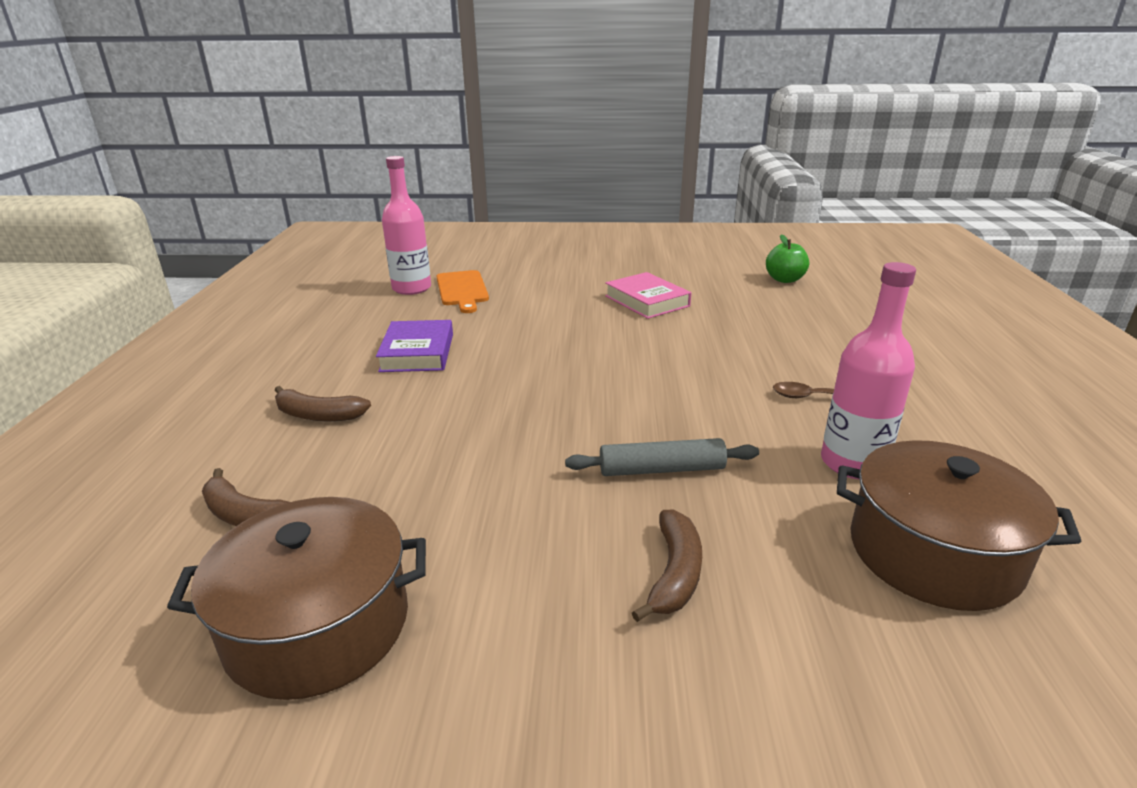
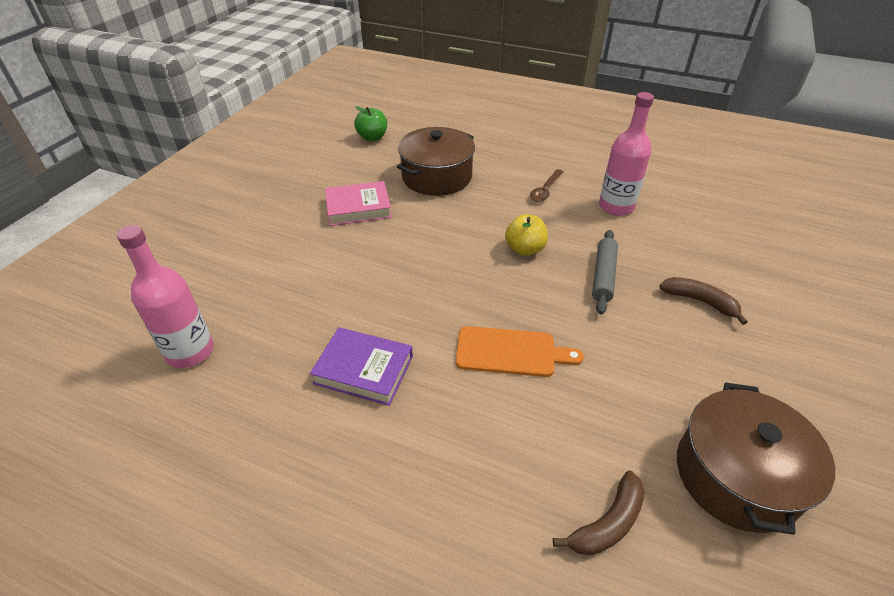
camera: 70 degrees left, 15 degrees up
brown banana [275,386,371,421] -> none
orange cutting board [436,270,489,313] -> orange cutting board moved to [456,326,584,377]
brown pot [837,440,1082,611] -> brown pot moved to [397,127,475,196]
none -> yellow apple [505,214,548,256]

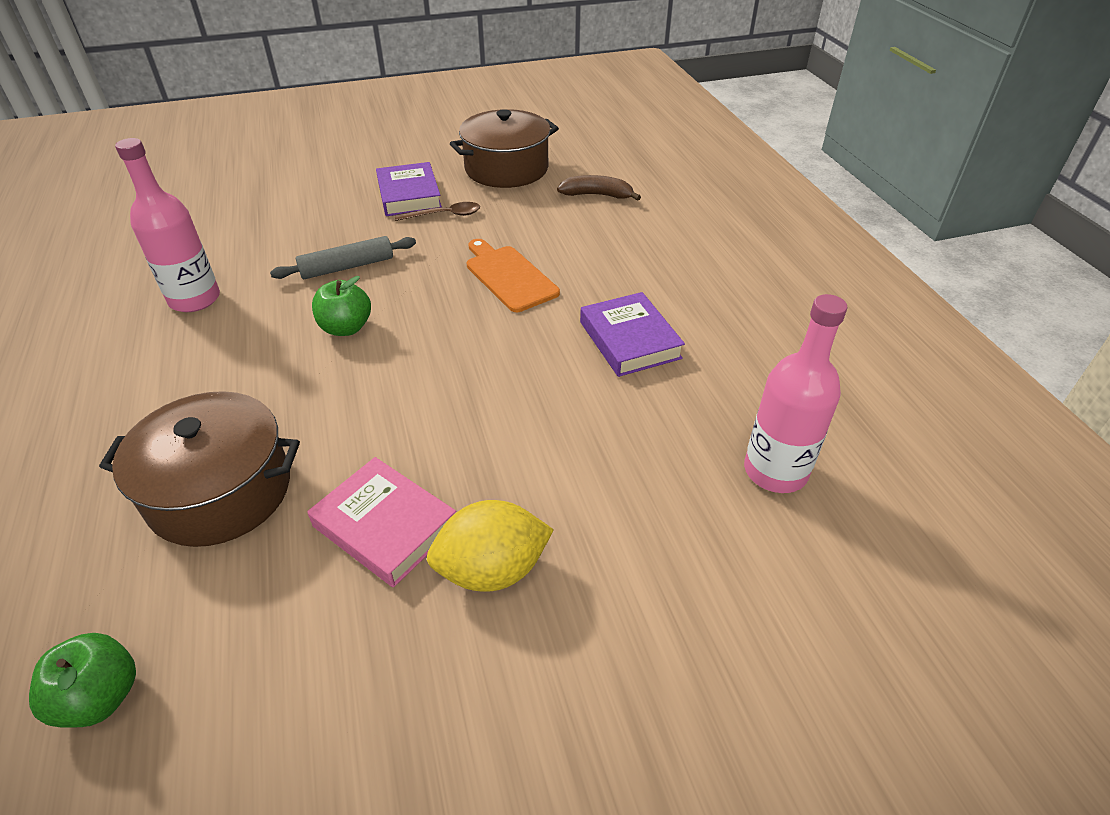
camera: 130 degrees left, 0 degrees up
yellow apple [505,214,548,256] -> green apple [312,276,371,336]
brown spoon [530,169,563,202] -> brown spoon moved to [395,202,480,221]
brown banana [659,277,748,325] -> none
none -> purple book [376,162,442,216]
none -> yellow lemon [427,500,554,592]

